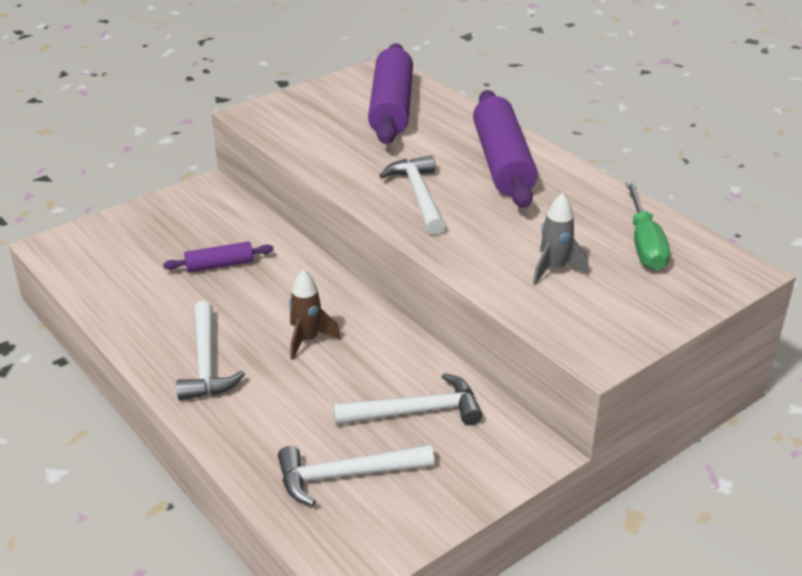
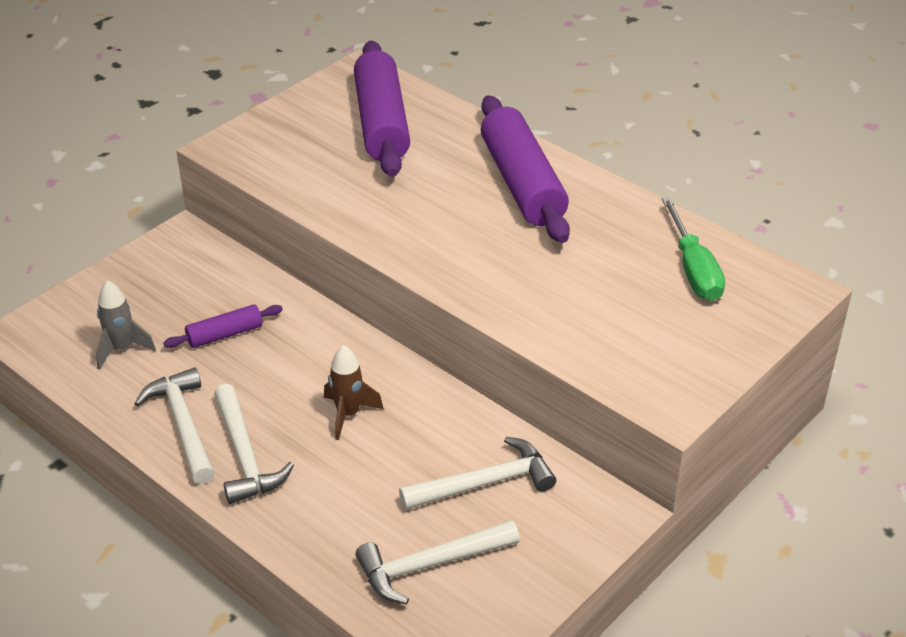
camera: 10 degrees left, 5 degrees up
white hammer [379,155,445,235] -> white hammer moved to [134,367,215,484]
grey rocket [533,193,589,285] -> grey rocket moved to [96,280,156,370]

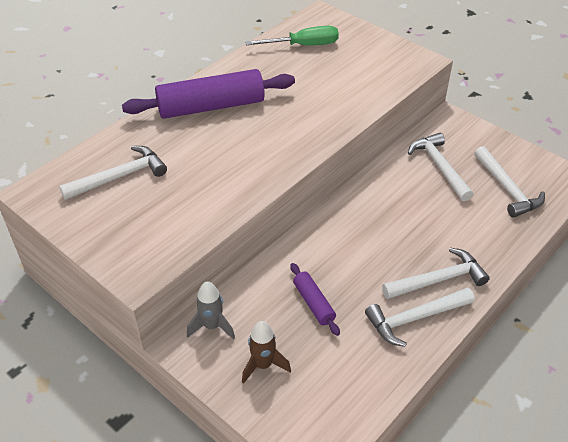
camera: 90 degrees left, 5 degrees up
grey rocket [96,280,156,370] -> grey rocket moved to [187,281,235,340]
brown rocket [324,345,383,440] -> brown rocket moved to [242,321,291,384]
purple rolling pin [354,41,410,177] -> white hammer [59,146,167,200]

